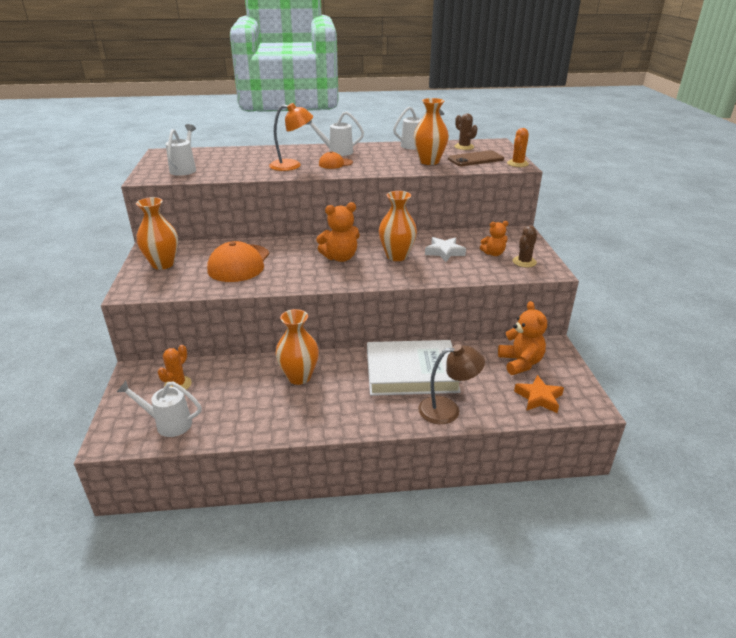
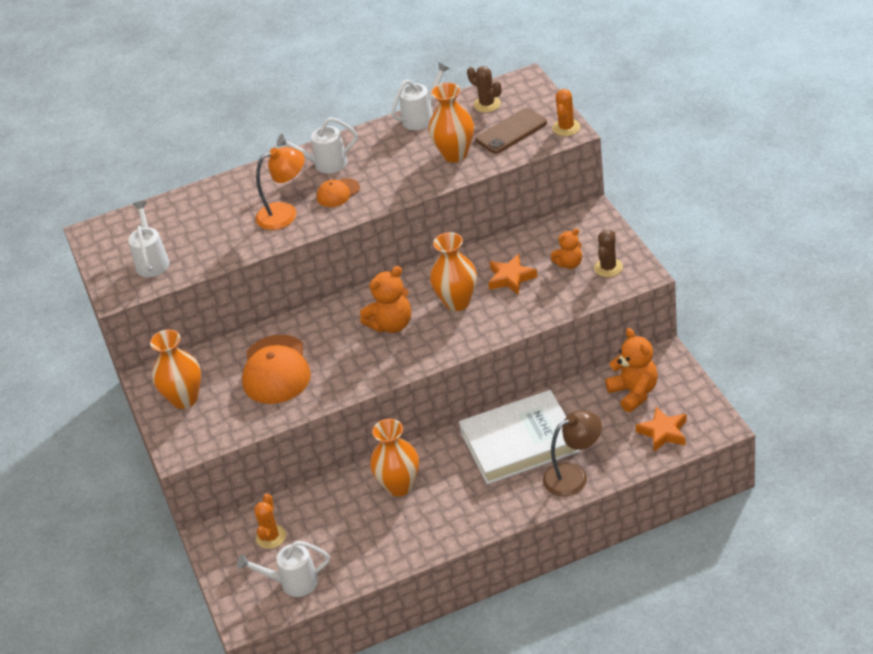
camera: 10 degrees left, 10 degrees up
white star [425,237,466,262] -> orange star [488,254,537,295]

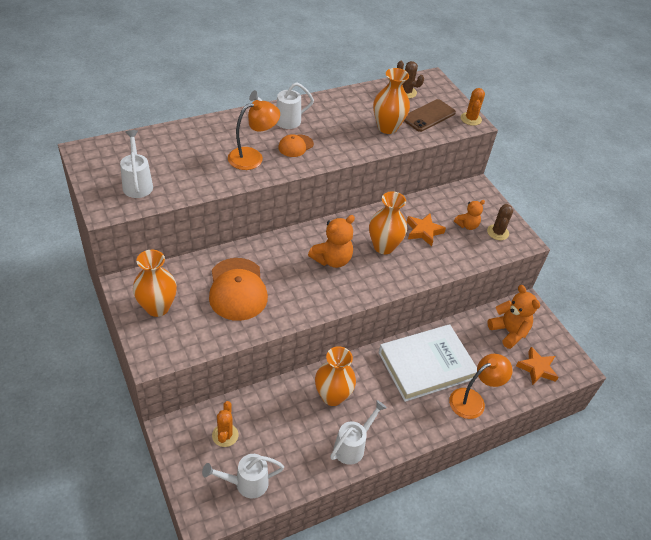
camera: 15 degrees left, 5 degrees up
white watering can [391,62,450,130] -> white watering can moved to [330,400,387,465]
brown lamp [543,410,602,497] -> orange lamp [449,354,513,419]

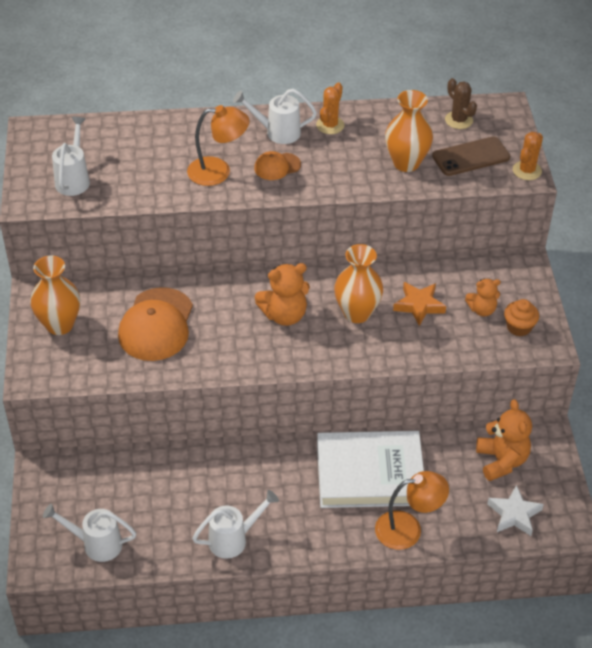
camera: 25 degrees right, 0 degrees up
orange cactus [212,401,239,447] -> orange cactus moved to [316,82,345,134]
orange vase [315,346,356,406] -> none
brown cactus [487,204,513,240] -> orange cupcake [504,299,539,337]
orange star [516,347,558,385] -> white star [487,485,544,536]

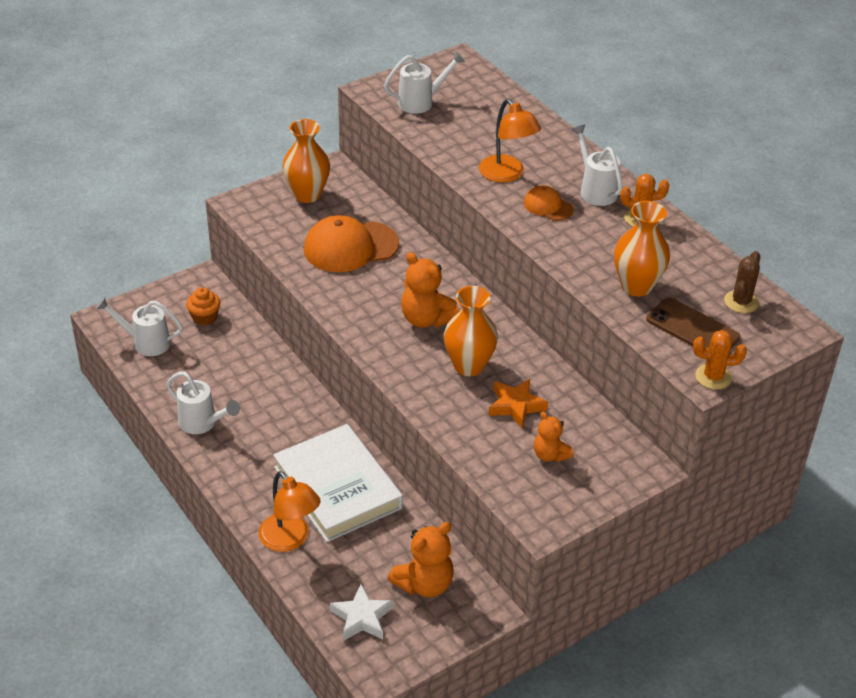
camera: 60 degrees right, 5 degrees down
white watering can [43,504,136,562] -> white watering can turned 60 degrees counterclockwise [95,297,183,356]
orange cupcake [504,299,539,337] -> orange cupcake moved to [186,287,221,326]

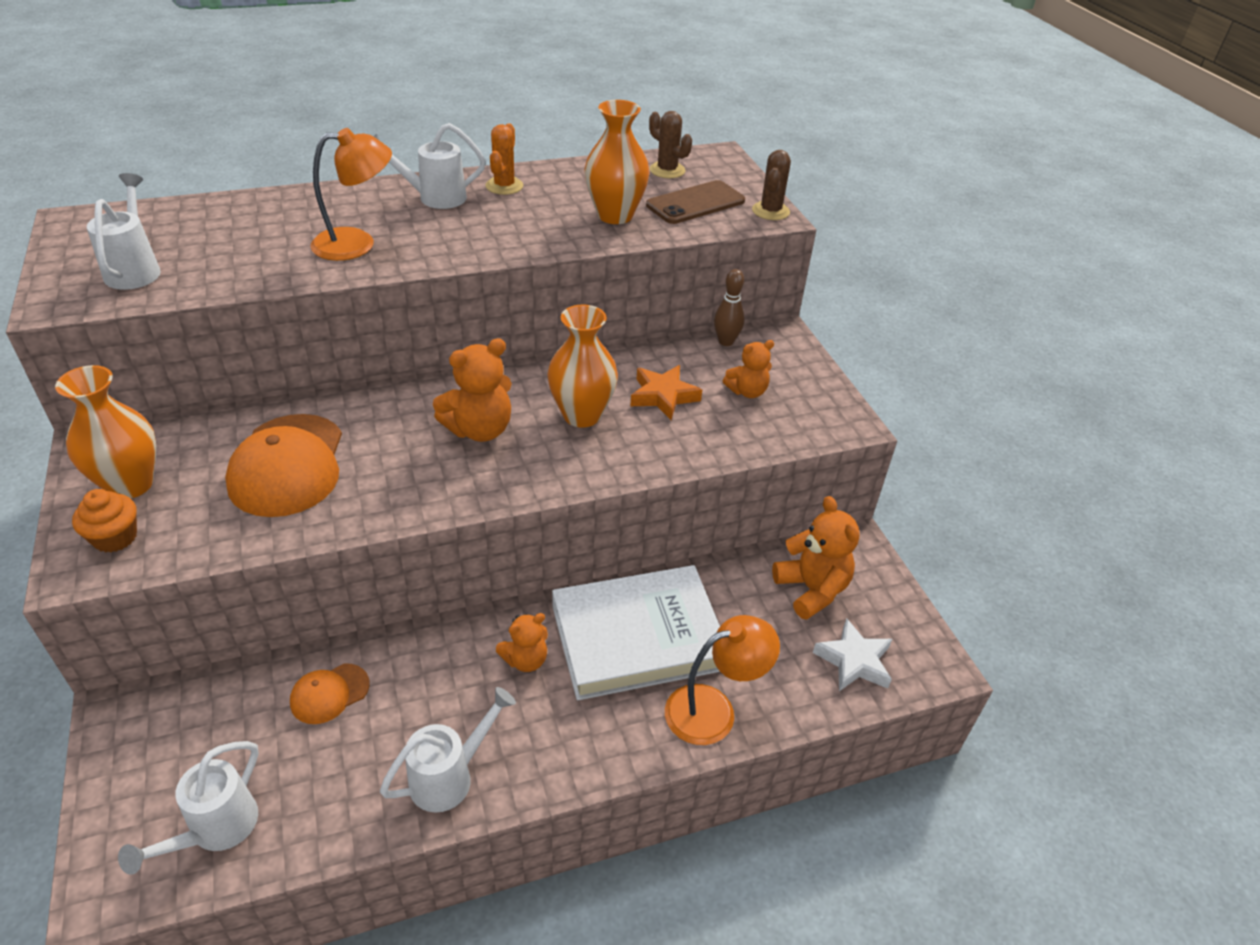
camera: 75 degrees left, 0 degrees up
orange cupcake [186,287,221,326] -> orange cupcake moved to [72,489,137,553]
orange cap [524,185,574,221] -> orange cap moved to [290,664,370,724]
orange cactus [693,330,747,390] -> brown cactus [752,150,791,220]
none -> orange teddy bear [496,613,548,672]
none -> brown bowling pin [714,269,745,346]

